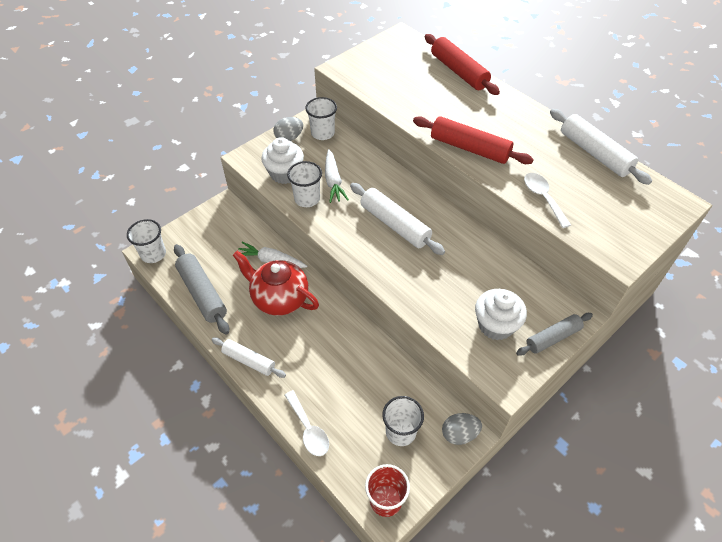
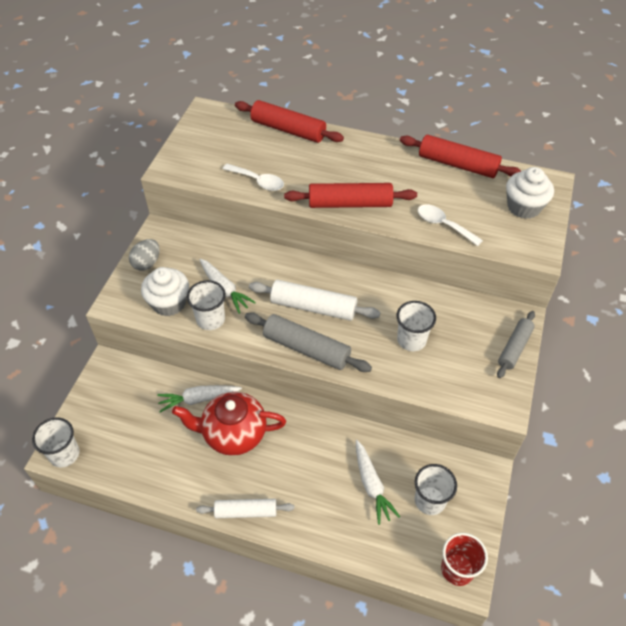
camera: 30 degrees left, 0 degrees up
grey rolling pin [174,244,229,335] -> grey rolling pin moved to [245,312,372,372]
white spoon [285,390,329,456] -> white spoon moved to [223,164,284,191]
white cup [306,97,337,140] -> white cup moved to [397,301,436,351]
grey egg [442,413,482,445] -> none
white cupcake [475,289,527,340] -> white cupcake moved to [506,167,554,219]
white rolling pin [550,109,652,185] -> red rolling pin [400,135,521,178]
none -> white carrot [356,440,400,525]

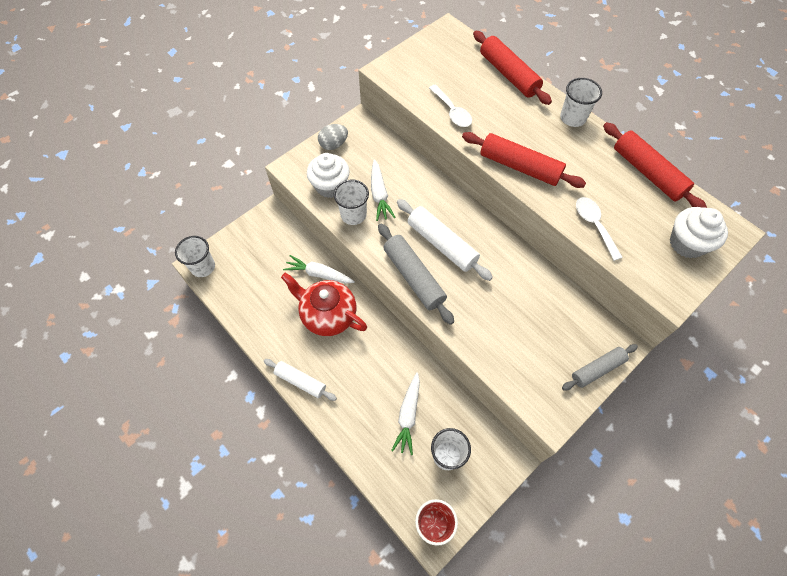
camera: 30 degrees right, 10 degrees up
white cup [397,301,436,351] -> white cup moved to [560,78,602,127]

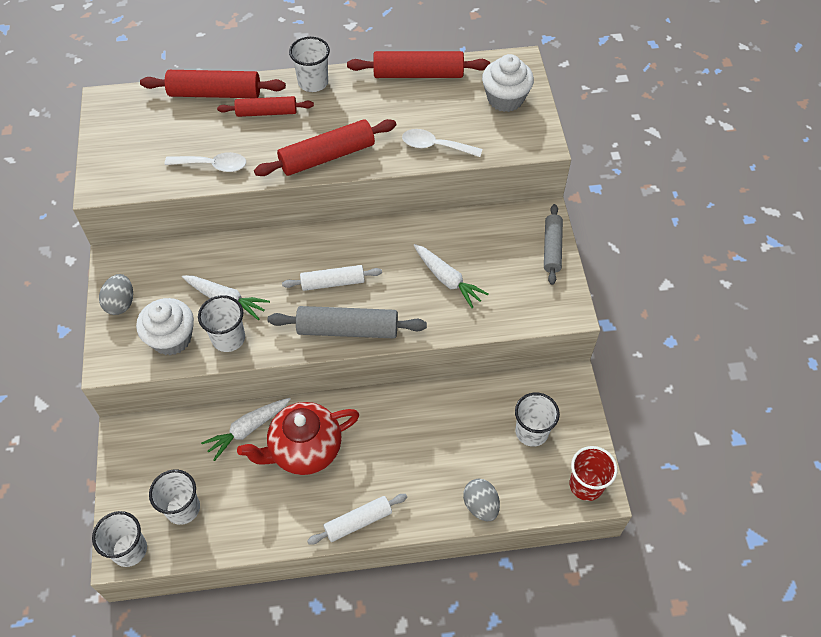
camera: 55 degrees left, 5 degrees down
white carrot [391,372,420,455] -> white carrot moved to [414,244,488,308]
white rolling pin [397,199,493,281] -> white rolling pin [282,265,382,291], size x0.65
none -> white cup [149,469,200,525]
none -> red rolling pin [217,96,314,117]
none -> grey egg [463,479,500,521]

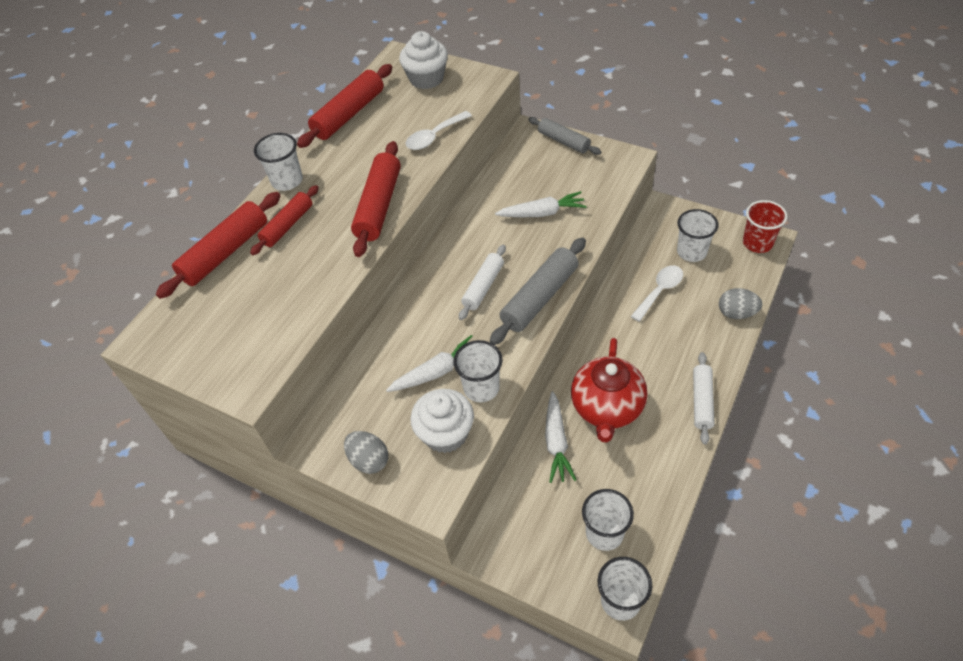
camera: 50 degrees left, 5 degrees down
white spoon [165,152,246,172] -> white spoon moved to [631,265,683,322]

